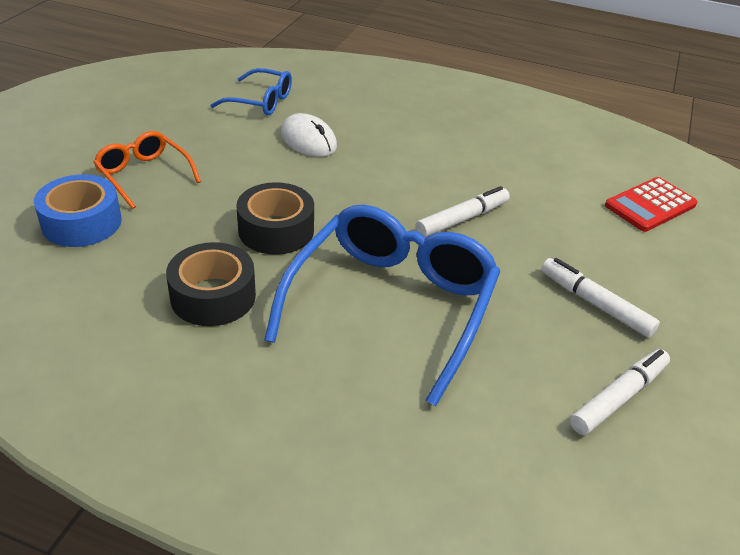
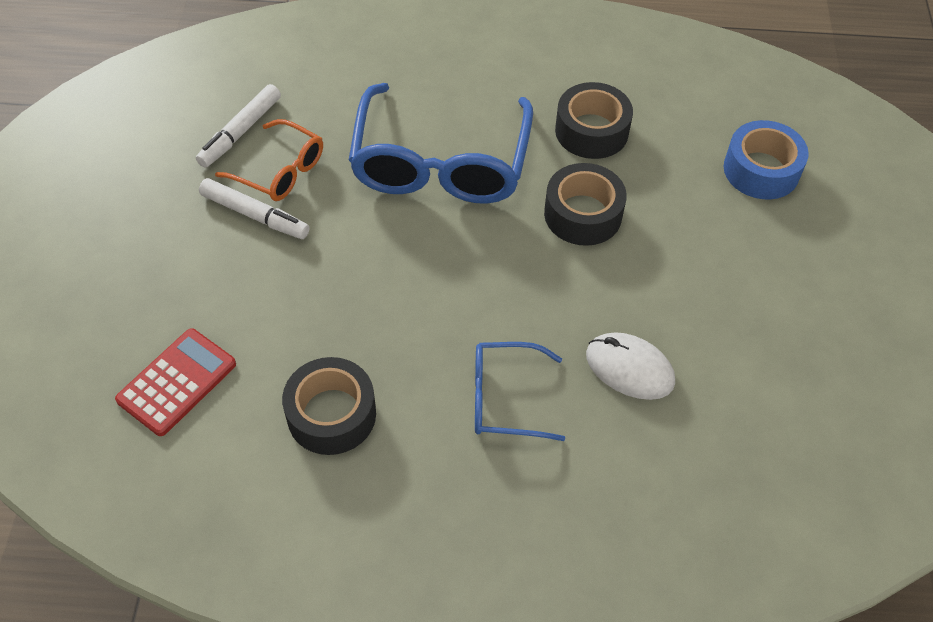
camera: 165 degrees right, 15 degrees up
orange glasses [93,131,201,209] -> orange glasses moved to [215,119,323,201]
blue glasses [210,68,292,115] -> blue glasses moved to [475,342,565,441]
white marker [416,186,510,237] -> none
none -> black tape [282,357,376,455]

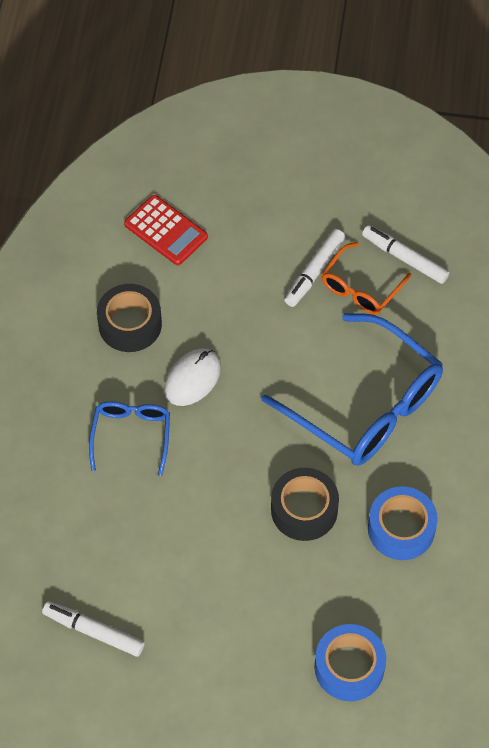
camera: 95 degrees right, 5 degrees up
blue glasses [349,83,533,204] -> blue glasses turned 150 degrees counterclockwise [262,313,443,466]
black tape [555,82,633,159] -> blue tape [368,487,438,560]
white mouse [586,332,675,400] -> white mouse moved to [164,349,221,406]
none -> white marker [42,601,145,657]

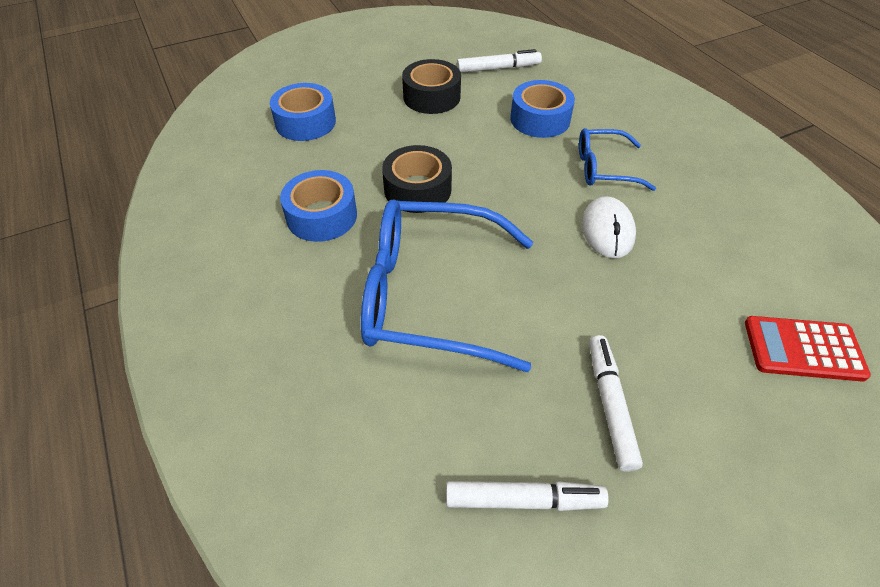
camera: 145 degrees right, 10 degrees down
blue glasses [89,401,170,476] -> blue glasses turned 120 degrees clockwise [579,128,656,191]
black tape [97,284,162,352] -> black tape moved to [402,59,461,114]
orange glasses [322,242,411,315] -> none
none -> blue tape [510,80,575,138]

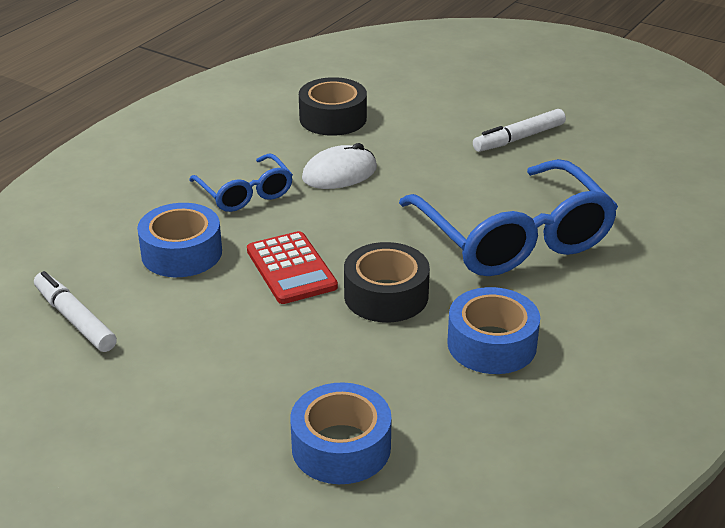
camera: 120 degrees left, 15 degrees down
black tape [402,59,461,114] -> black tape moved to [299,77,367,136]
white marker [446,481,609,511] -> none
red calculator [745,316,871,382] -> red calculator moved to [247,231,338,304]

